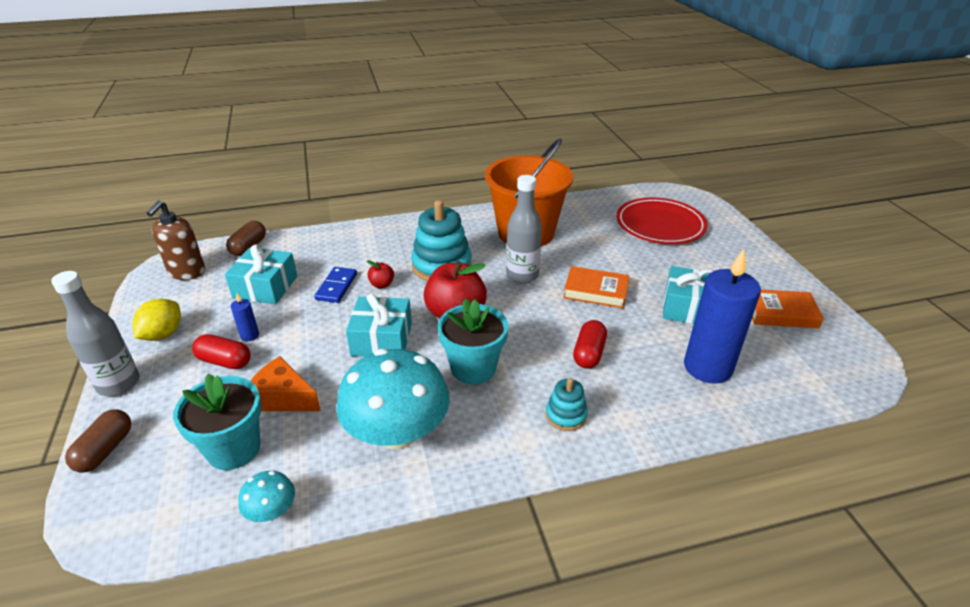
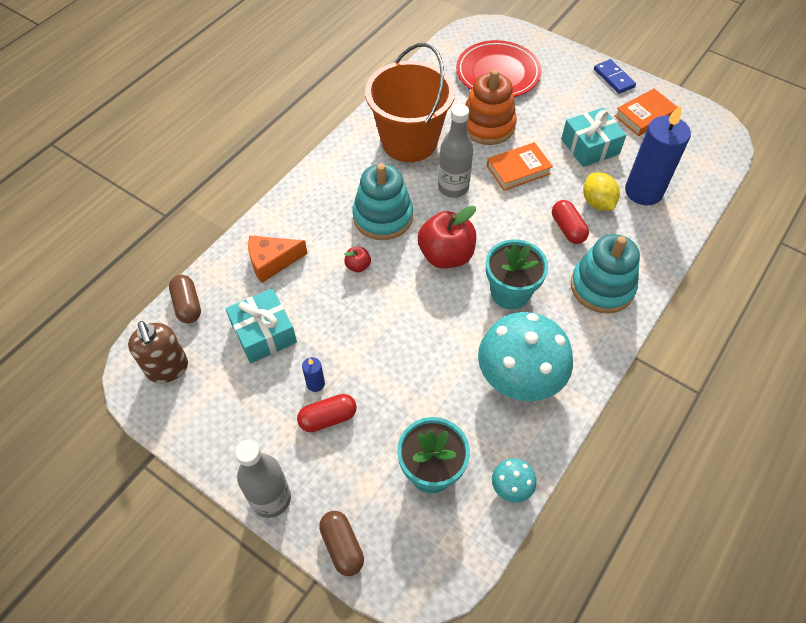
camera: 40 degrees left, 20 degrees up
yellow lemon [133,299,181,341] -> yellow lemon moved to [583,173,620,210]
orange cheese [251,356,321,411] -> orange cheese moved to [248,235,308,283]
blue domino [314,267,357,303] -> blue domino moved to [594,59,636,94]
turquoise gift [346,294,412,357] -> none
turquoise stacking toy [546,378,588,431] -> turquoise stacking toy [571,234,640,313], size x1.92
none -> orange stacking toy [465,70,517,145]

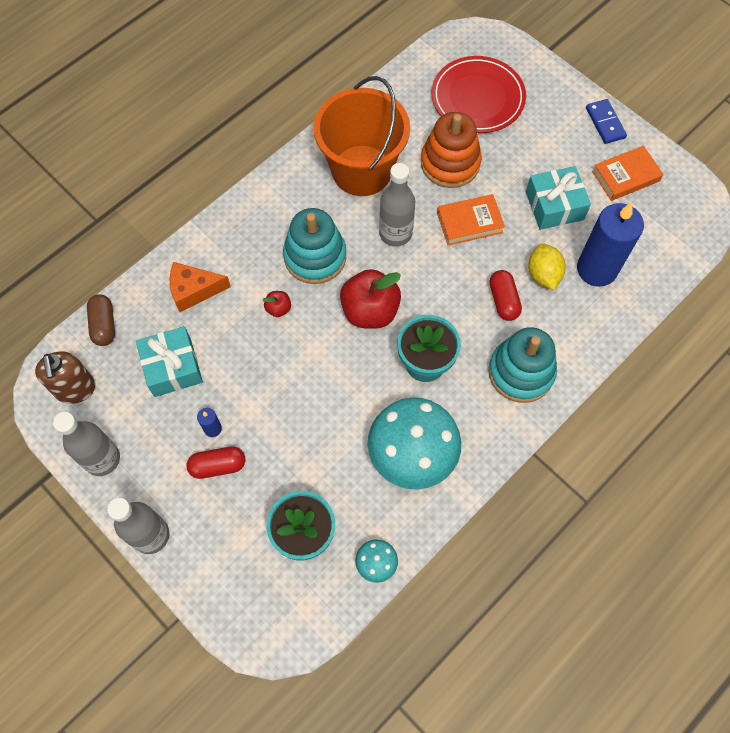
camera: 10 degrees right, 10 degrees up
brown capsule [319,511,364,576] -> none
none -> grey bottle [53,412,120,476]

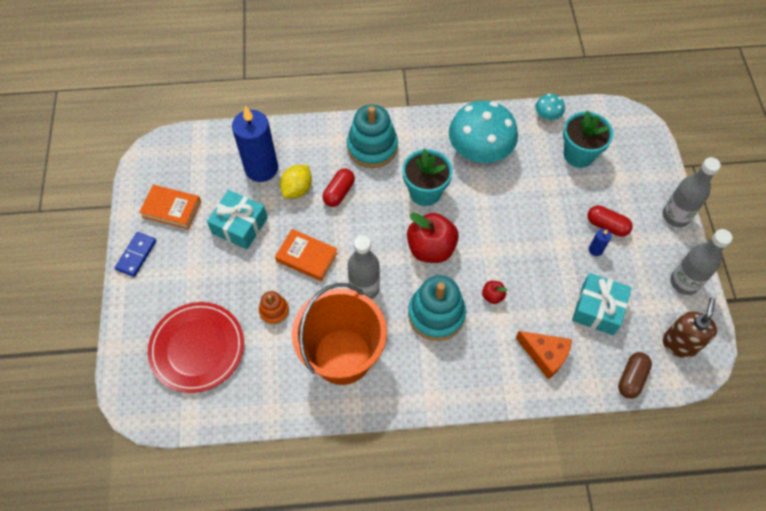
camera: 140 degrees left, 5 degrees down
orange stacking toy [421,112,482,188] -> orange stacking toy [259,291,289,325], size x0.52

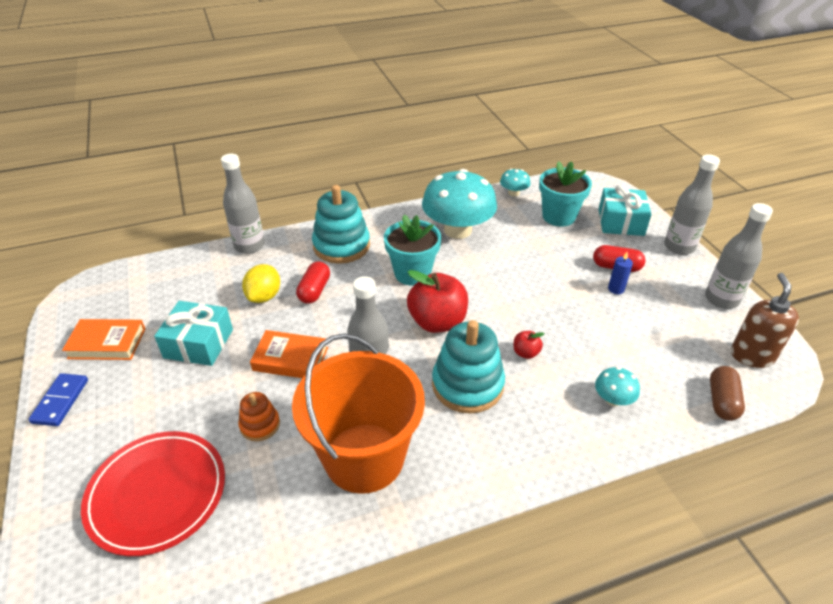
camera: 15 degrees left, 20 degrees down
blue candle [232,106,278,182] -> none
orange cheese [516,331,572,380] -> turquoise mushroom [595,367,640,406]
turquoise gift [572,273,632,335] -> turquoise gift moved to [599,185,652,236]
none -> grey bottle [221,154,265,254]

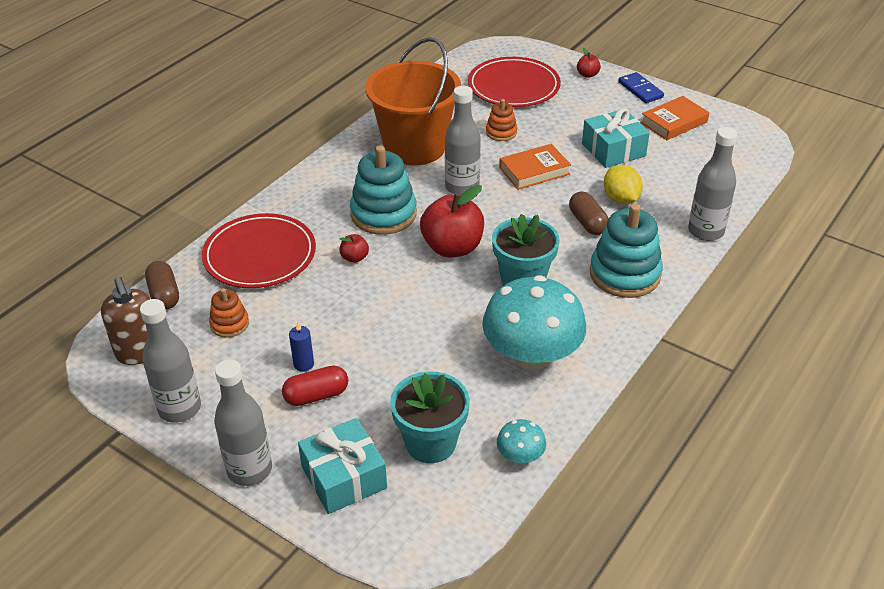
camera: 145 degrees right, 0 degrees up
red capsule [296,261,330,304] -> brown capsule [569,191,609,235]
turquoise mushroom [595,367,640,406] -> red plate [202,213,316,288]
none -> orange stacking toy [209,288,249,338]
none -> red apple [577,48,601,78]

